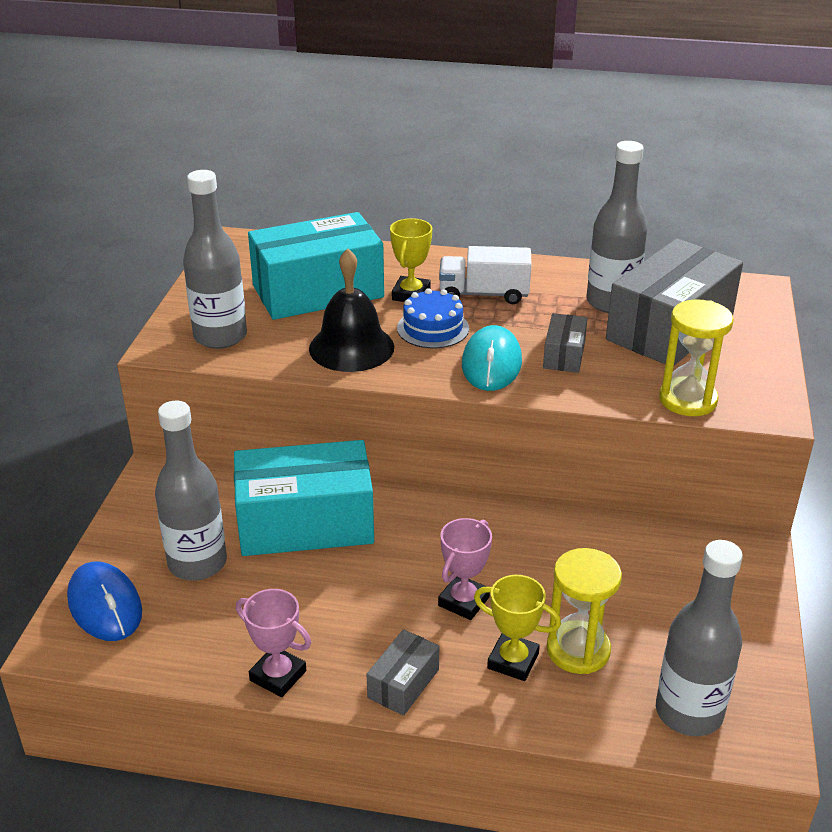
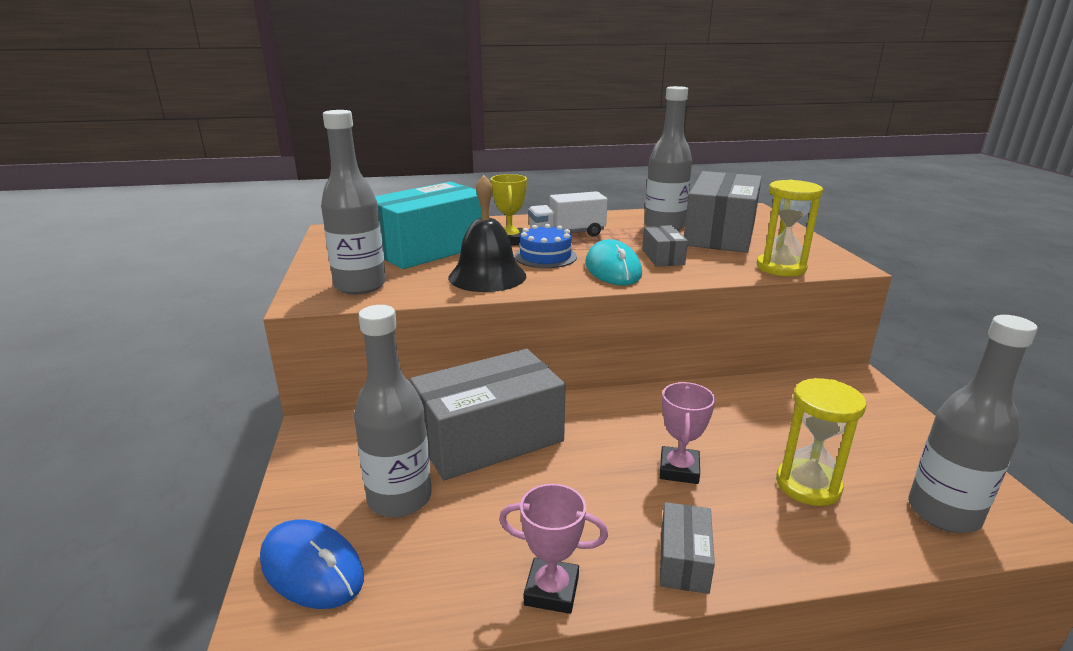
camera: 20 degrees left, 10 degrees down
turquoise box [234,440,374,556] -> grey box [410,349,566,481]
yellow trophy [474,575,561,681] -> none

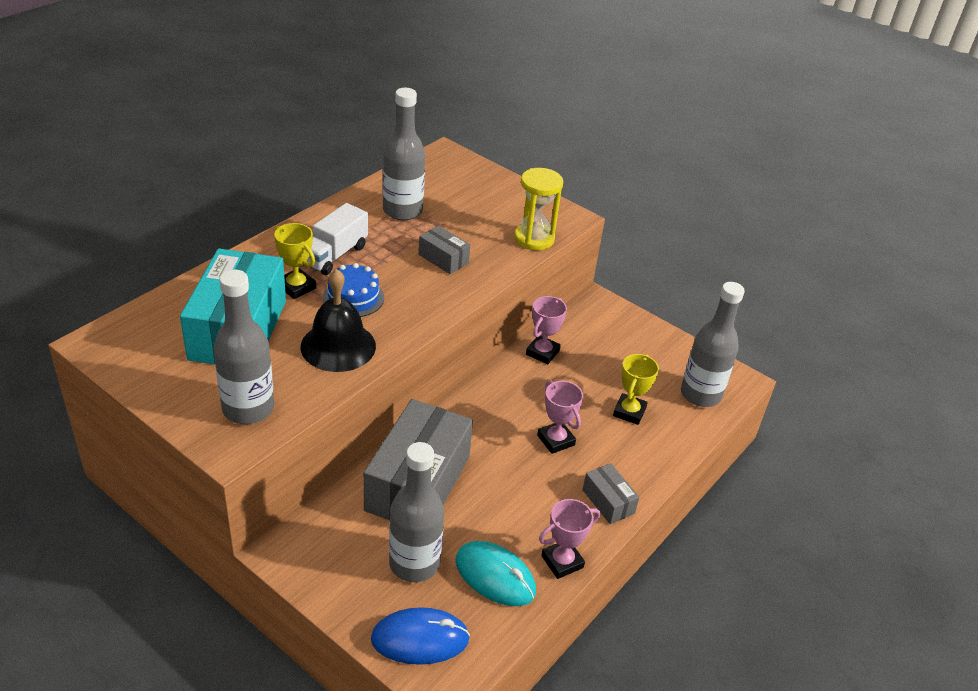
camera: 45 degrees left, 15 degrees up
turquoise mouse [585,239,642,285] -> turquoise mouse moved to [455,541,536,606]
grey box [684,171,762,253] -> none
yellow hourglass [776,378,867,506] -> yellow trophy [613,354,659,425]
none -> pink trophy [526,296,567,364]

